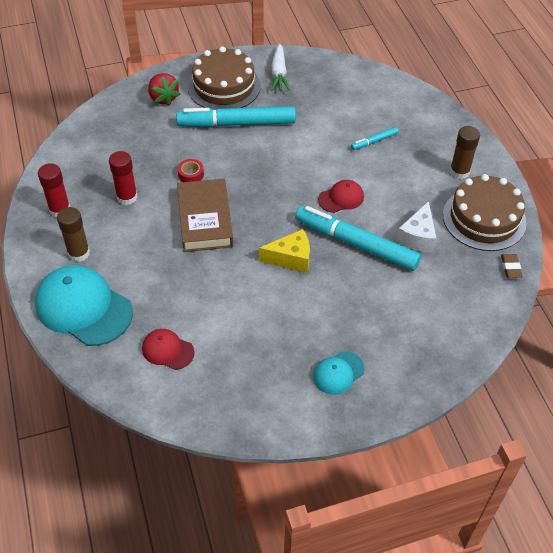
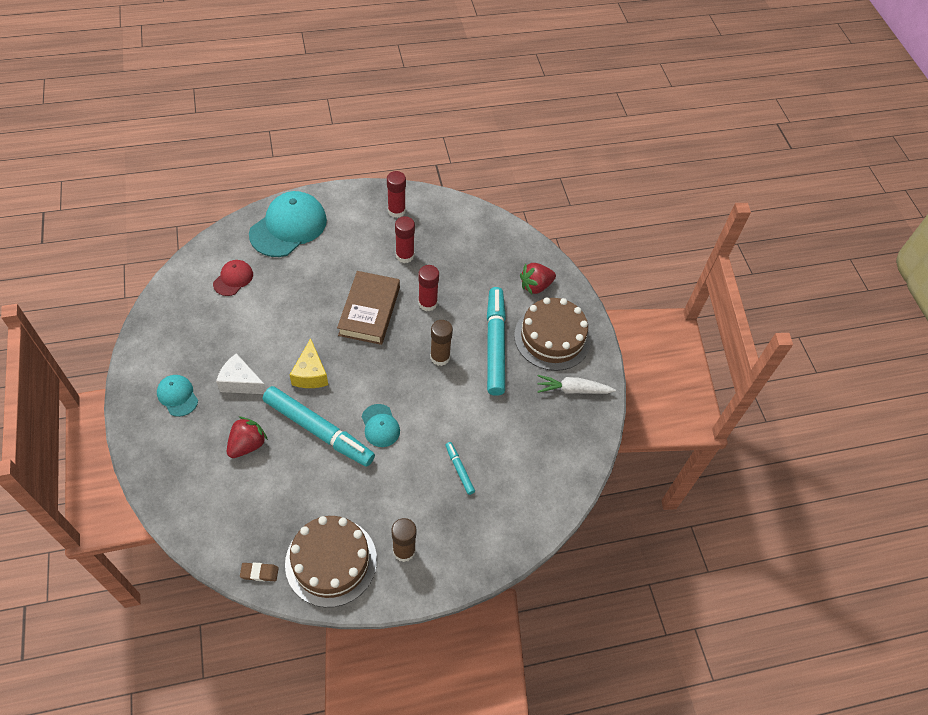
camera: 90 degrees right, 5 degrees up
brown glue stick [57,207,90,262] -> brown glue stick moved to [430,320,453,366]
brown book [177,179,233,252] -> brown book turned 75 degrees counterclockwise [337,271,400,345]
red tape [178,159,204,182] -> red glue stick [418,265,439,311]
turquoise marker [295,206,421,271] -> turquoise marker turned 90 degrees clockwise [263,386,375,467]
red cap [318,180,364,213] -> turquoise cap [362,404,400,447]
white cheese [396,201,437,252] -> white cheese moved to [216,353,266,394]
none -> red strawberry [227,417,268,458]

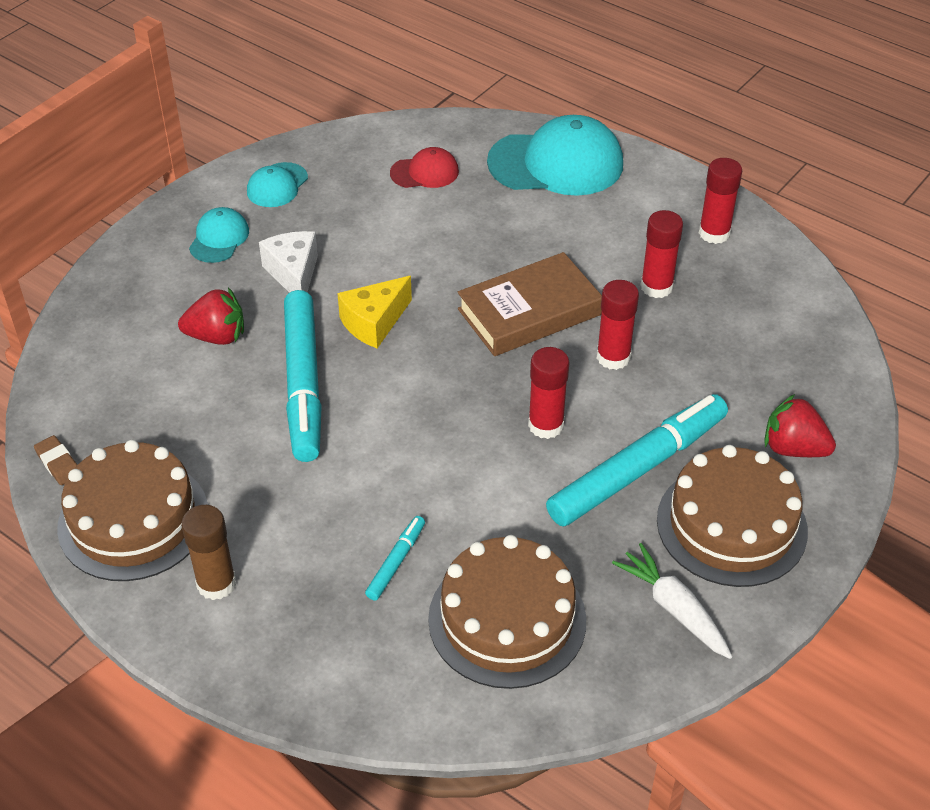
camera: 55 degrees right, 10 degrees down
turquoise cap [362,404,400,447] -> turquoise cap moved to [247,162,308,207]
brown glue stick [430,320,453,366] -> red glue stick [528,347,569,439]
none -> brown cake [428,535,586,689]

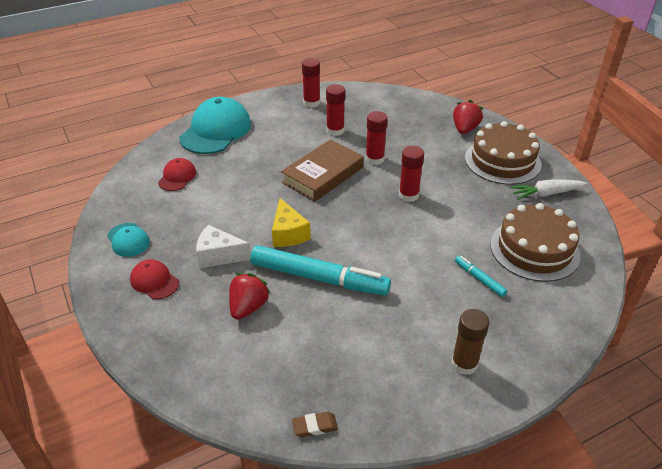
camera: 65 degrees left, 5 degrees down
brown cake [57,440,208,581] -> none
turquoise cap [189,207,249,263] -> red cap [130,259,179,299]
brown book [458,252,602,356] -> brown book turned 45 degrees clockwise [281,139,363,202]
turquoise marker [546,394,728,526] -> none
red strawberry [764,394,836,457] -> red strawberry turned 150 degrees clockwise [453,100,483,134]

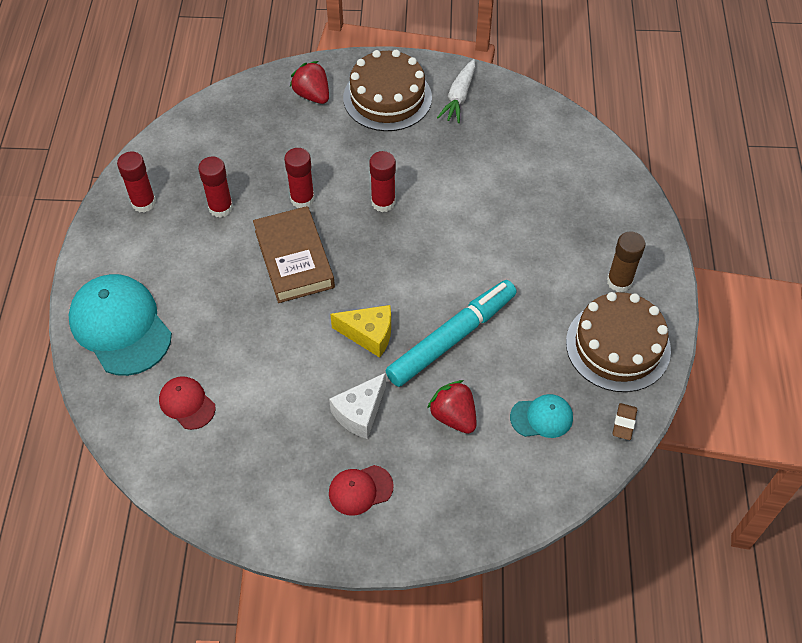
camera: 60 degrees left, 15 degrees up
turquoise cap [107,223,150,257] -> turquoise cap moved to [510,394,573,438]
turquoise marker [455,256,507,297] -> none
brown cake [490,203,581,282] -> brown cake moved to [566,292,671,392]

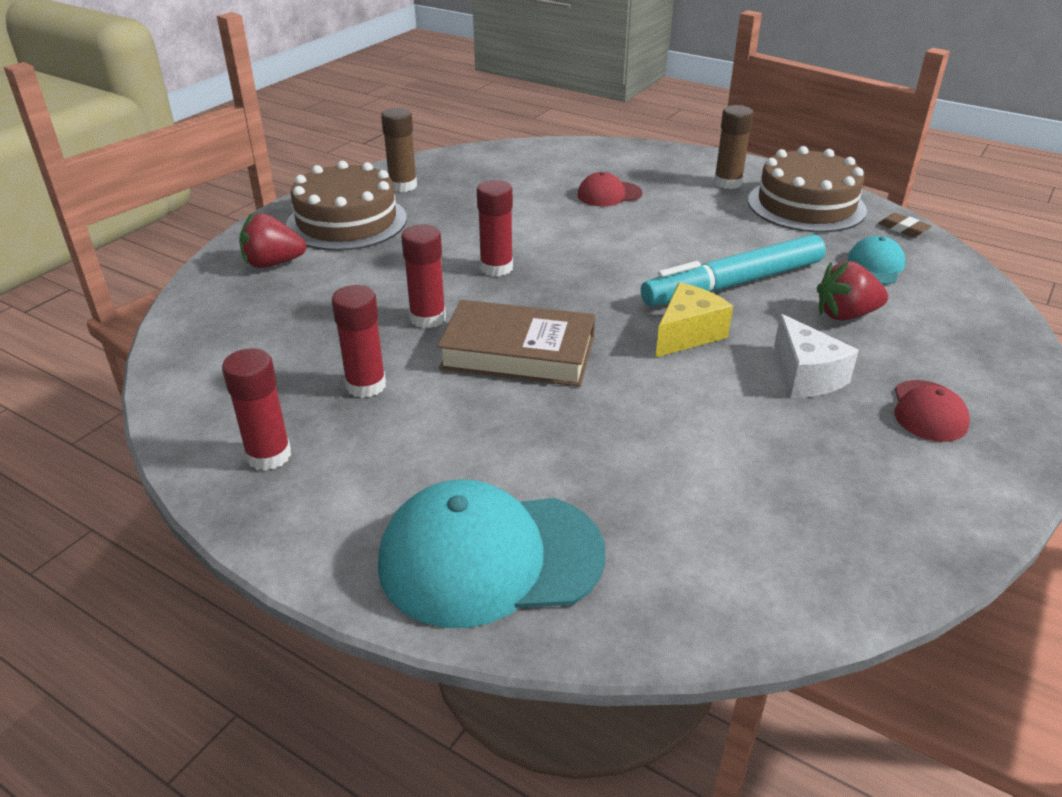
camera: 60 degrees left, 20 degrees down
red cap [159,376,216,430] -> red cap moved to [577,172,642,206]
turquoise marker [386,280,517,387] -> turquoise marker turned 105 degrees counterclockwise [641,234,826,306]
white carrot [437,59,475,123] -> brown glue stick [381,108,417,192]

